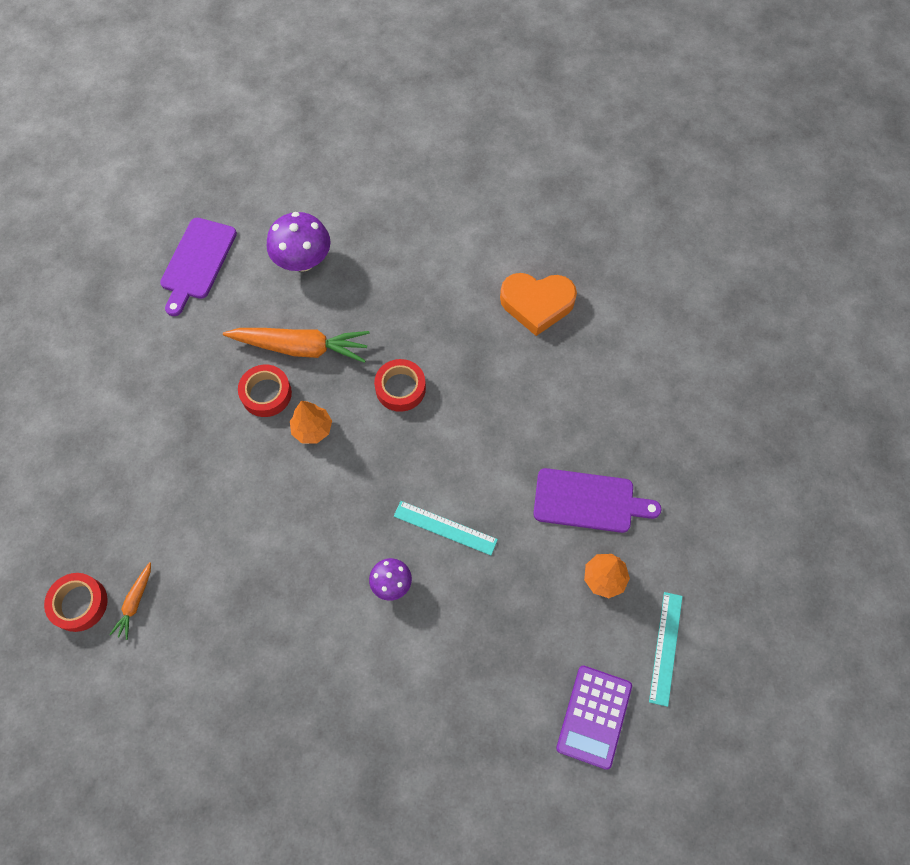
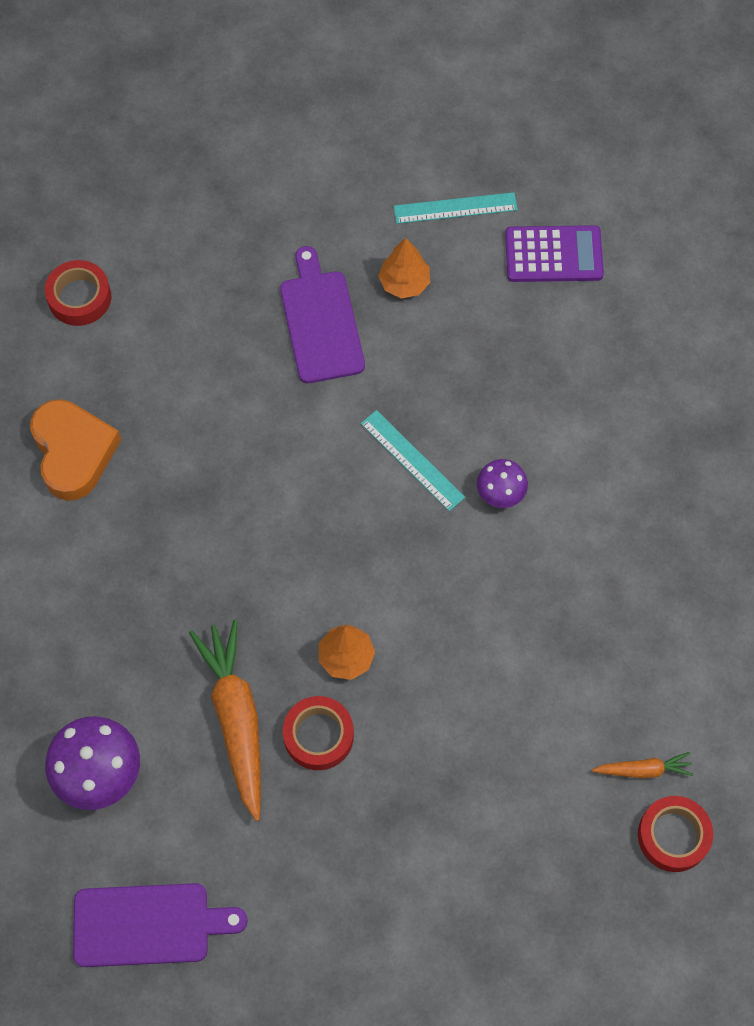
camera: 110 degrees left, 0 degrees up
red tape [374,359,426,412] -> red tape moved to [45,260,111,326]
turquoise ruler [394,501,498,555] -> turquoise ruler turned 45 degrees counterclockwise [361,410,465,511]

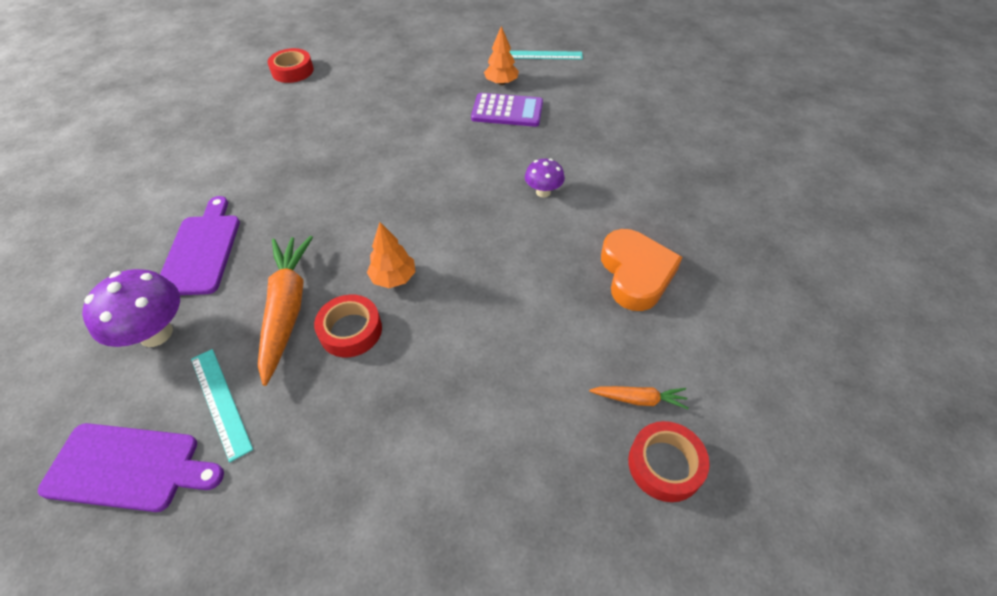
camera: 10 degrees right, 15 degrees down
orange heart [30,399,121,501] -> orange heart moved to [601,229,683,311]
purple cutting board [280,246,365,383] -> purple cutting board moved to [160,196,240,295]
turquoise ruler [361,410,465,511] -> turquoise ruler moved to [191,349,253,462]
purple calculator [505,225,604,282] -> purple calculator moved to [471,93,543,127]

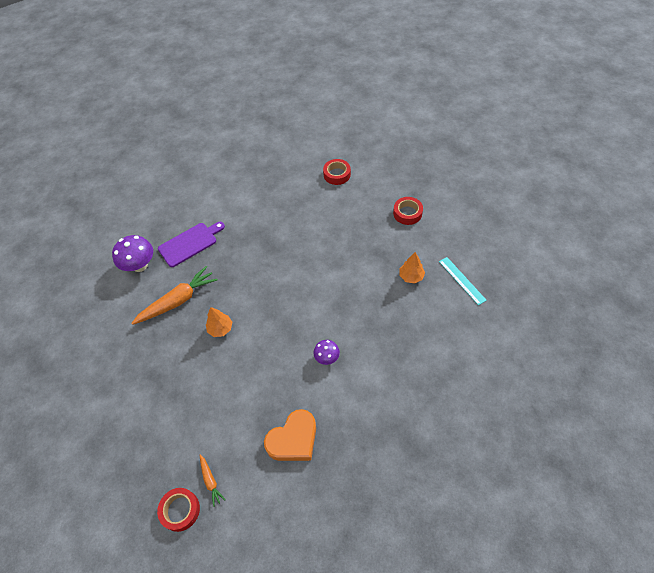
camera: 60 degrees right, 5 degrees up
purple cutting board [38,423,224,512] -> none
turquoise ruler [191,349,253,462] -> none
red tape [314,295,382,357] -> red tape moved to [393,197,423,225]
purple calculator [471,93,543,127] -> none

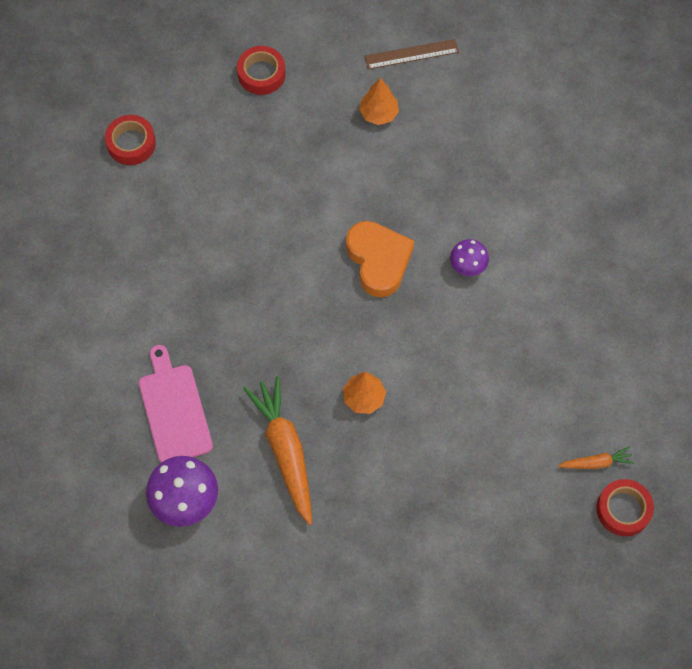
camera: 75 degrees left, 10 degrees up
purple cutting board [158,222,225,267] -> pink cutting board [139,345,213,463]
orange heart [264,409,316,461] -> orange heart moved to [346,221,414,298]
turquoise ruler [439,257,487,305] -> brown ruler [365,39,459,69]

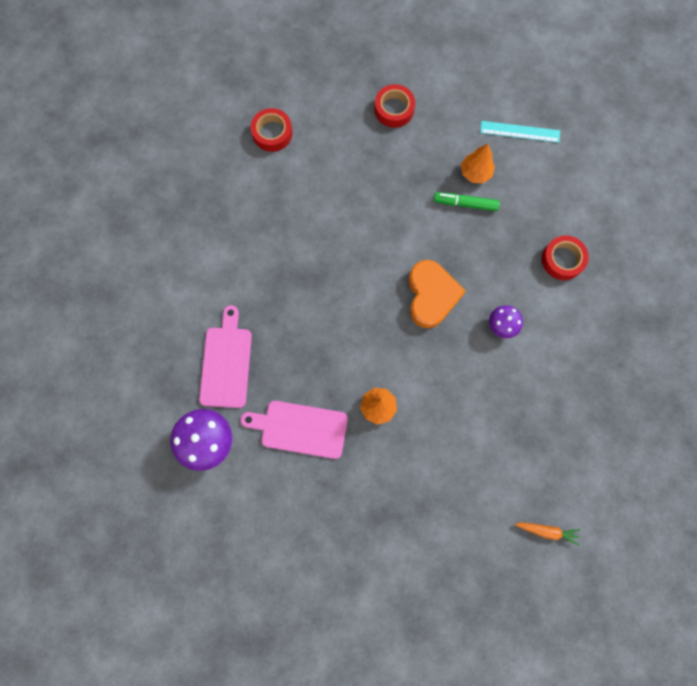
camera: 20 degrees right, 10 degrees up
orange carrot [243,376,312,525] -> pink cutting board [241,401,348,459]
brown ruler [365,39,459,69] -> turquoise ruler [480,121,560,143]
red tape [597,479,654,536] -> red tape moved to [542,236,589,280]
none -> green marker [434,192,500,211]

